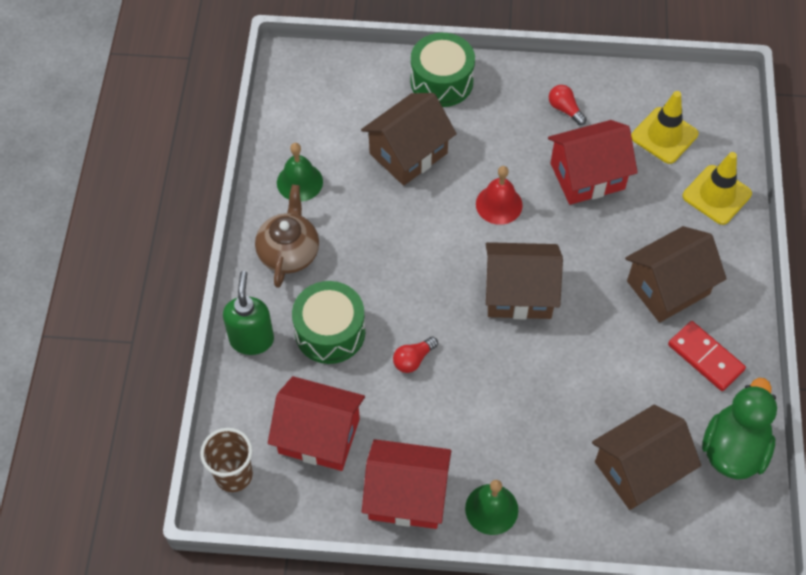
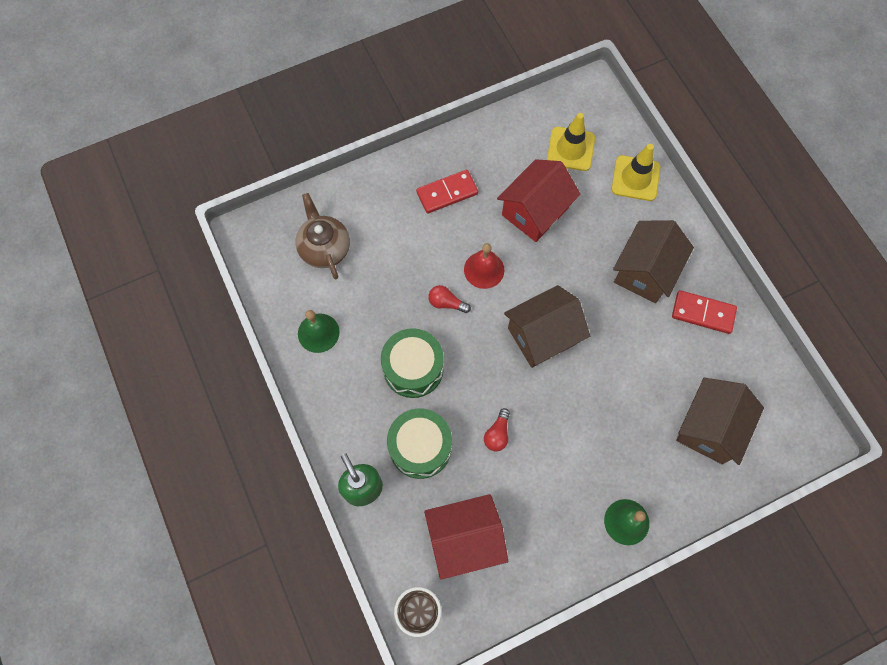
camera: 30 degrees left, 10 degrees up
brown teapot [255,185,319,288] -> brown teapot moved to [295,193,350,279]
brown house [361,93,456,186] -> none
red house [362,439,451,529] -> none
green drum [410,33,475,107] -> green drum moved to [381,328,444,398]
red light bulb [549,85,587,125] -> red light bulb moved to [428,285,471,313]
green duck [702,378,777,479] -> none
none -> red domino [416,170,478,214]

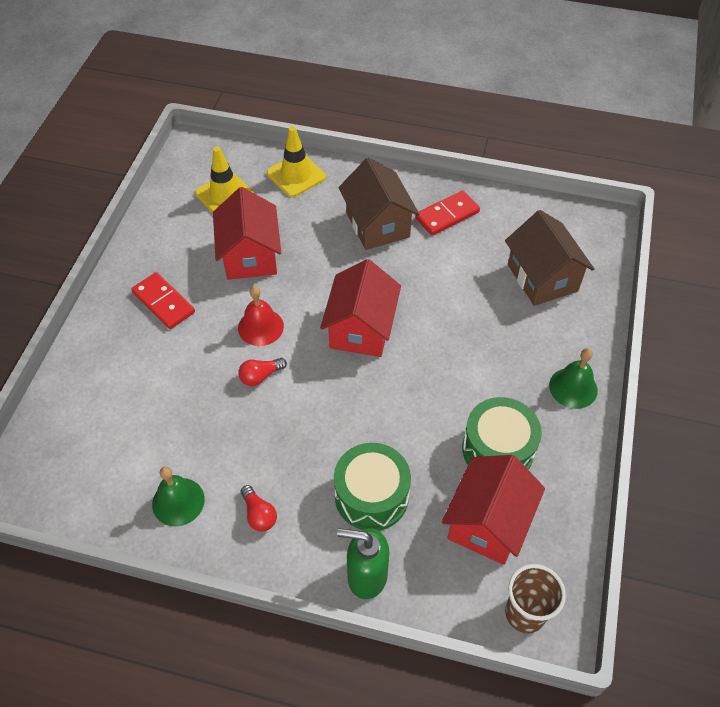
camera: 50 degrees left, 15 degrees down
brown teapot [295,193,350,279] -> none
green drum [381,328,444,398] -> green drum moved to [462,397,542,470]
red domino [416,170,478,214] -> red domino turned 60 degrees counterclockwise [131,272,195,329]
red light bulb [484,408,510,451] -> red light bulb moved to [241,485,277,532]
brown house [504,285,590,368] -> red house [320,259,401,357]

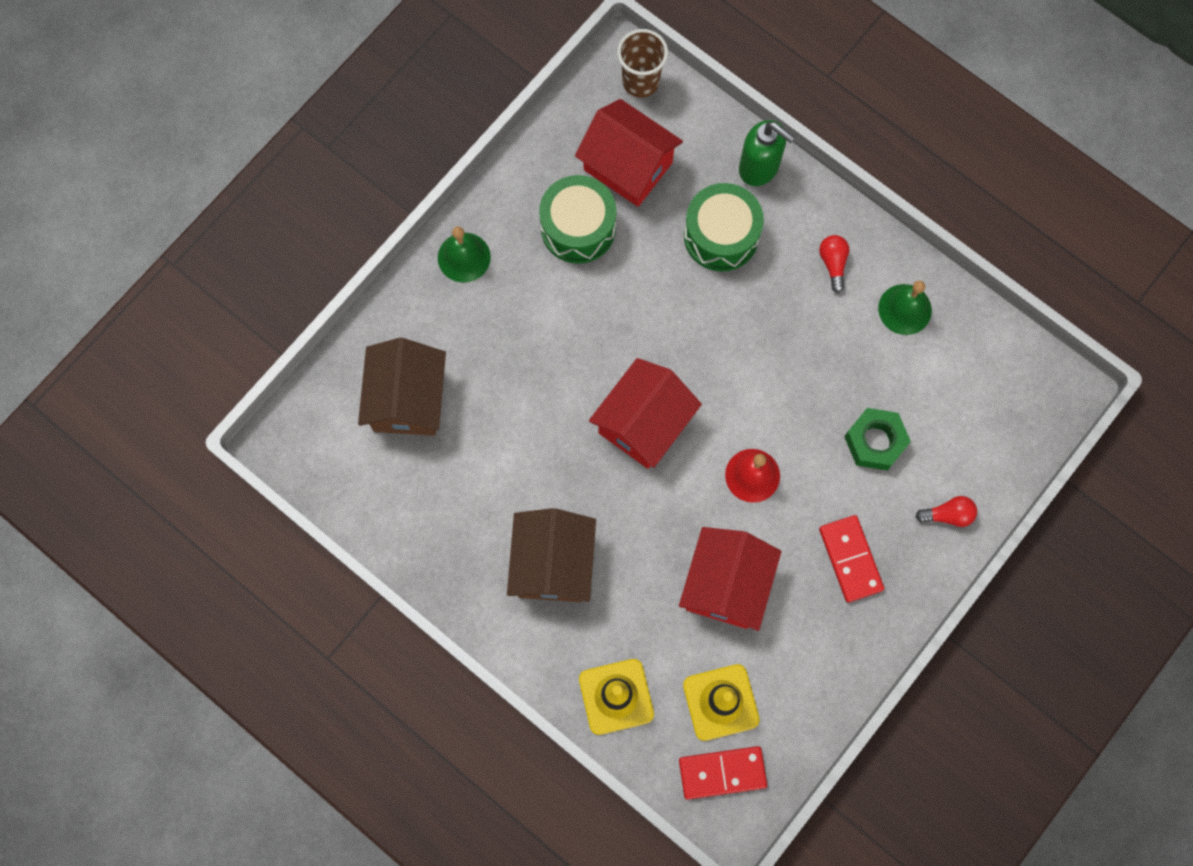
camera: 155 degrees left, 20 degrees up
red light bulb [238,358,287,386] -> red light bulb moved to [916,496,977,527]
red domino [415,190,480,236] -> red domino moved to [679,746,767,800]
red house [442,455,545,565] -> red house turned 75 degrees clockwise [575,99,683,207]
none -> green nut [844,408,911,470]

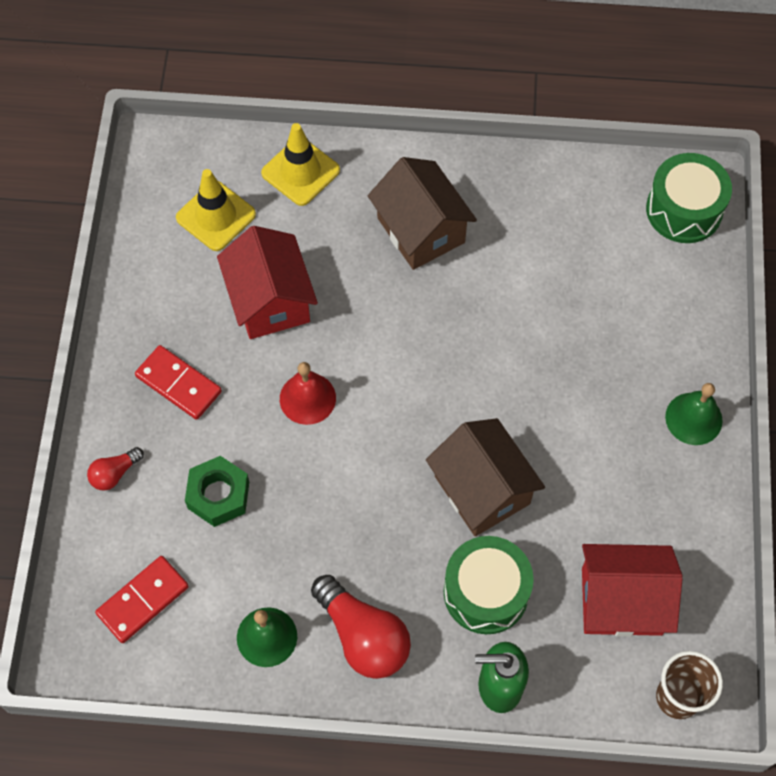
camera: 145 degrees right, 10 degrees down
brown house [358,338,446,436] -> brown house moved to [426,418,545,536]
green drum [539,175,617,264] -> green drum moved to [646,153,732,243]
red house [589,358,702,469] -> none
red domino [679,746,767,800] -> red domino moved to [95,556,189,643]
red light bulb [819,235,849,293] -> red light bulb [311,575,411,679], size x1.96

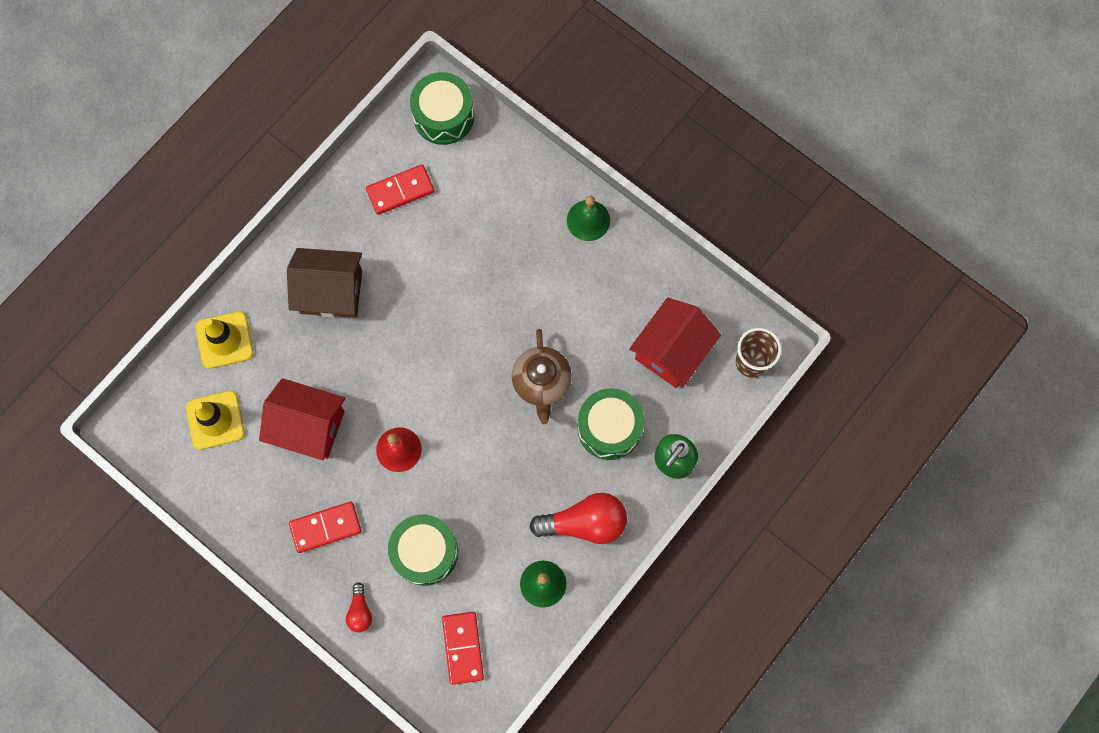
camera: 55 degrees left, 10 degrees up
green nut [185,456,249,527] -> green drum [388,515,458,586]
brown house [426,418,545,536] -> brown teapot [512,329,572,424]
none -> red domino [366,164,434,215]

